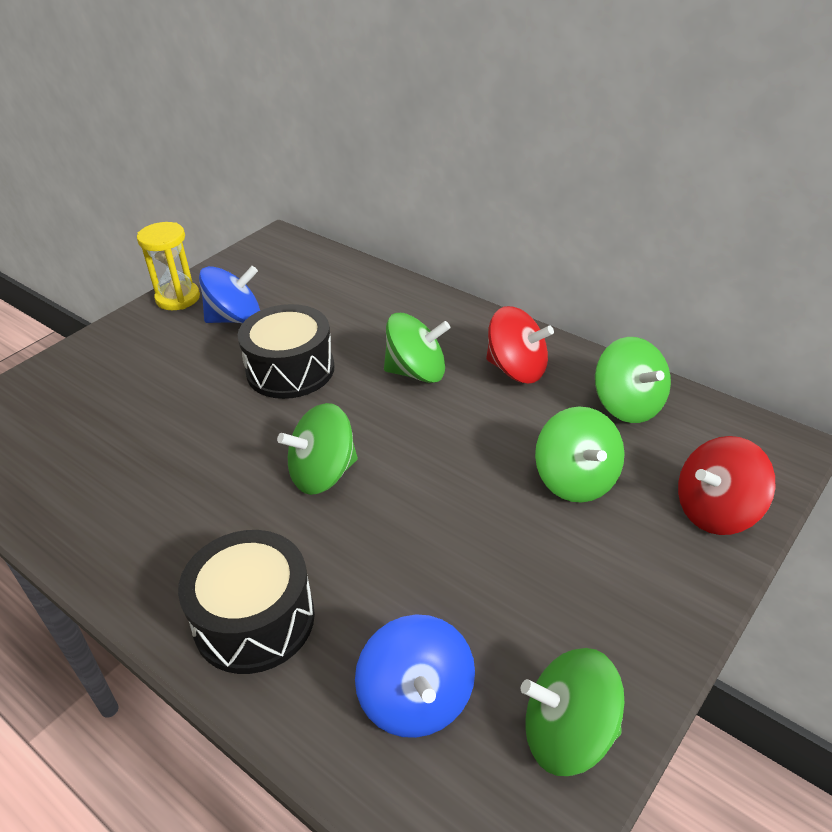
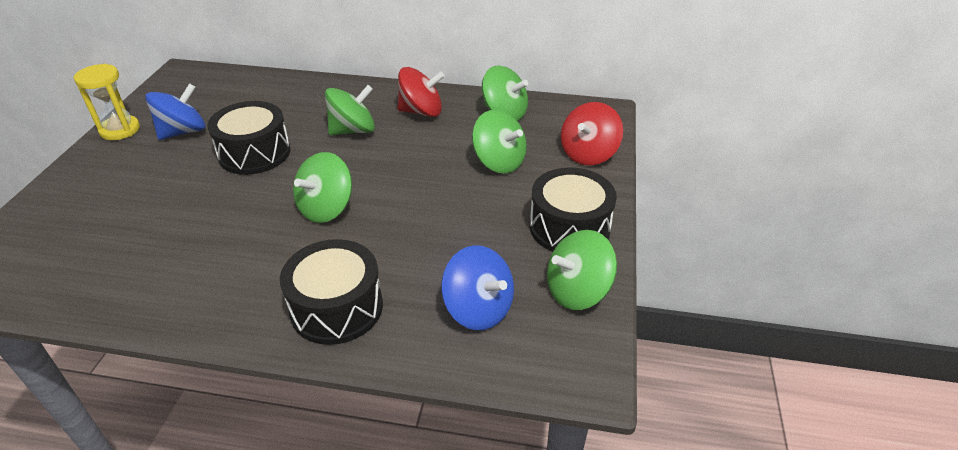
camera: 30 degrees left, 0 degrees up
none -> black drum [530,167,617,252]

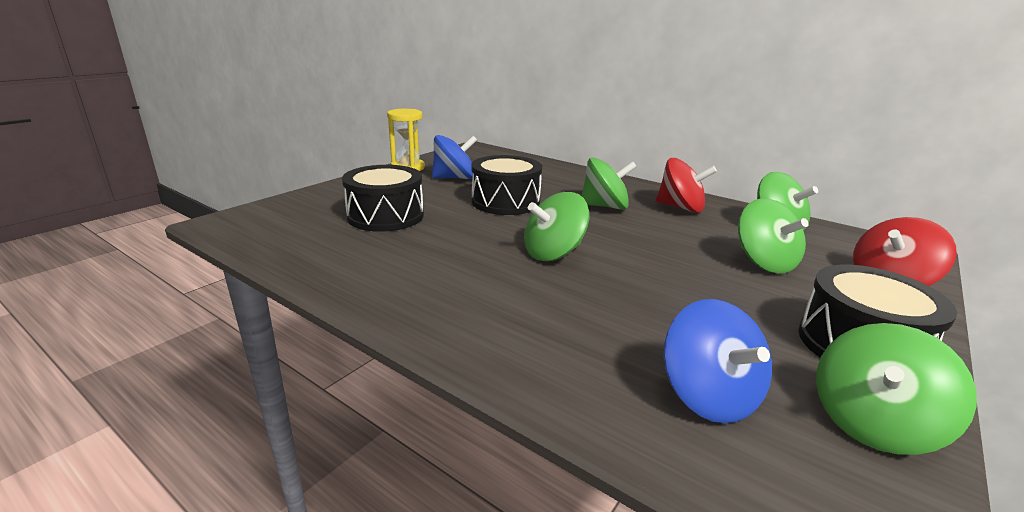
camera: 25 degrees right, 15 degrees down
black drum [280,239,383,345] -> black drum moved to [342,165,424,232]
green spinning top [547,230,617,310] -> green spinning top turned 45 degrees counterclockwise [816,323,977,455]

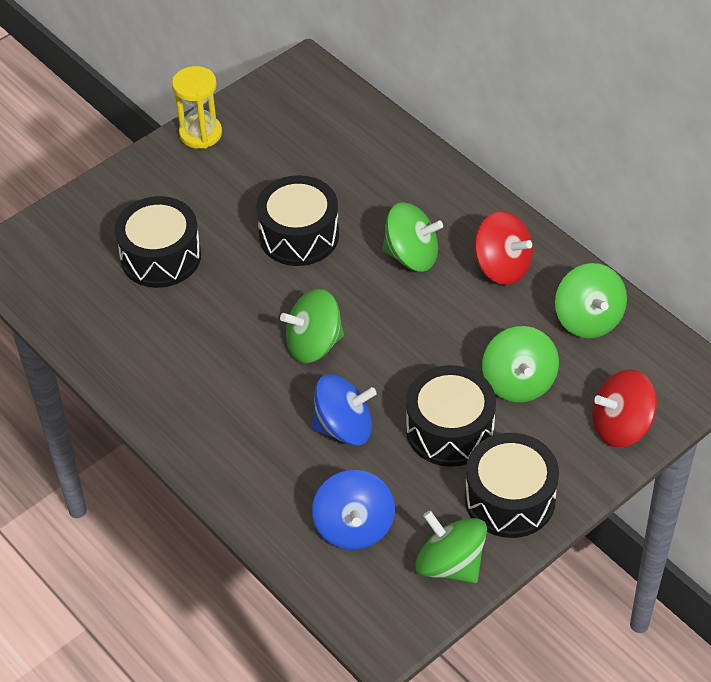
camera: 15 degrees right, 25 degrees up
blue spinning top [432,135,477,179] -> blue spinning top moved to [312,374,377,446]
green spinning top [816,323,977,455] -> green spinning top turned 75 degrees clockwise [415,510,487,583]
none -> black drum [406,365,496,467]

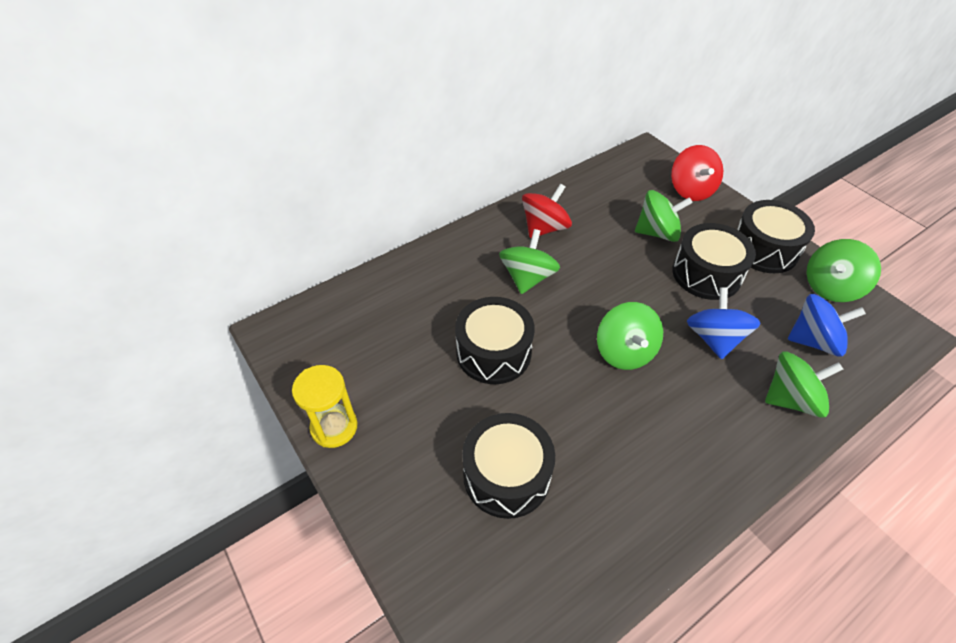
camera: 85 degrees left, 0 degrees up
green spinning top [555,263,627,338] -> green spinning top moved to [765,352,843,418]

